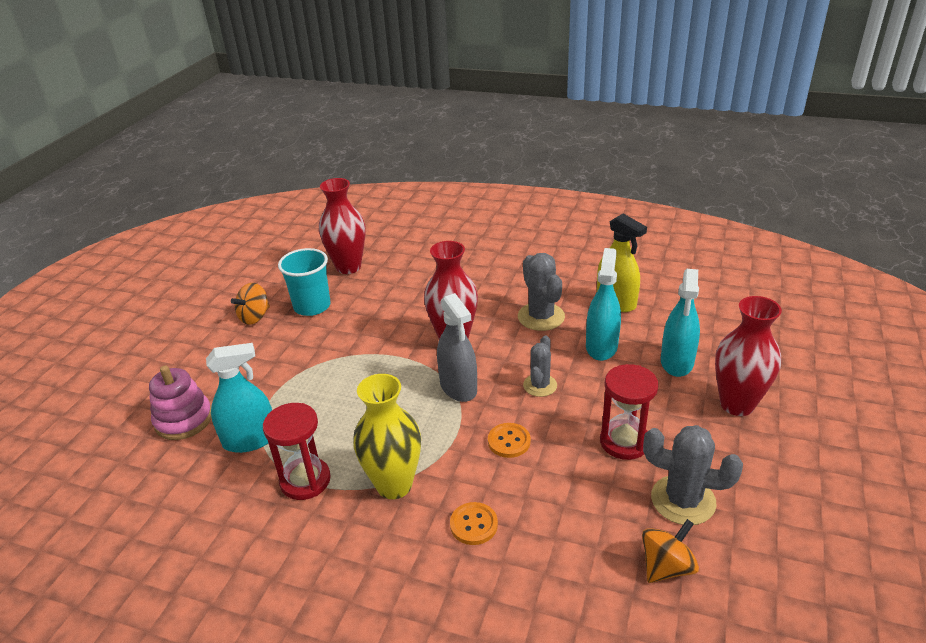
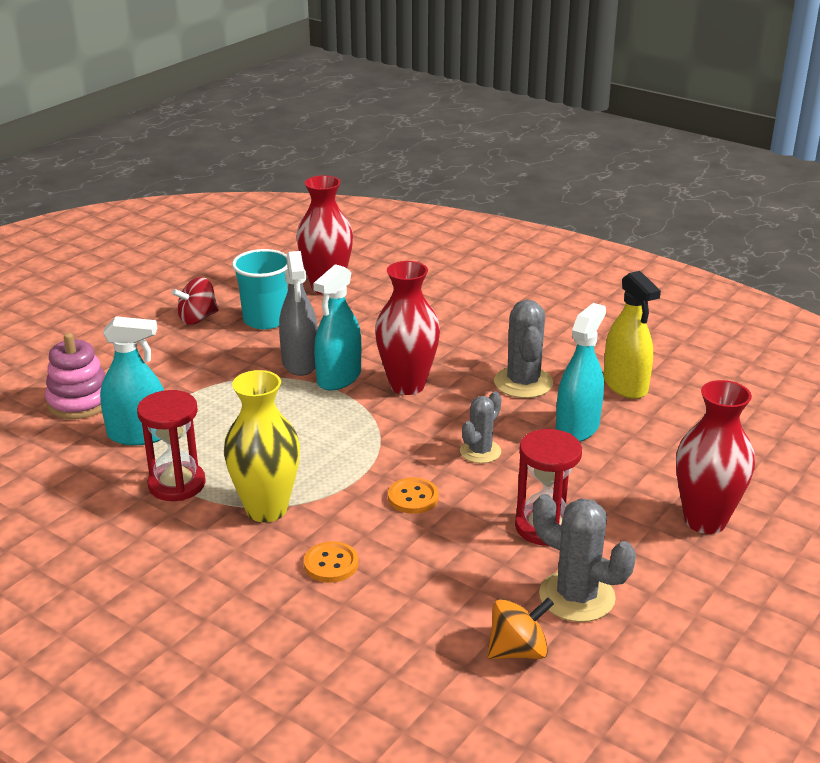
camera: 15 degrees right, 5 degrees down
orange spinning top [231,283,270,325] -> red spinning top [172,277,219,325]
grey spray bottle [437,293,477,402] -> grey spray bottle moved to [279,251,318,376]
turquoise spray bottle [661,269,700,377] -> turquoise spray bottle moved to [313,264,361,390]

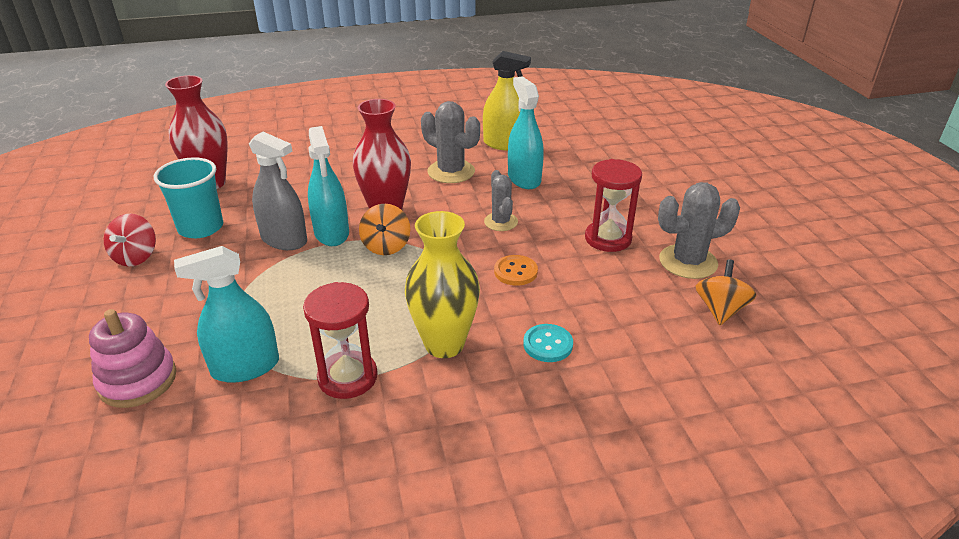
camera: 50 degrees left, 5 degrees up
turquoise spray bottle [100,316,164,445] -> turquoise spray bottle turned 150 degrees counterclockwise [174,246,279,383]
orange button [304,541,359,583] -> turquoise button [523,324,573,362]
red vase [676,380,755,534] -> none
none -> orange spinning top [359,204,410,255]

